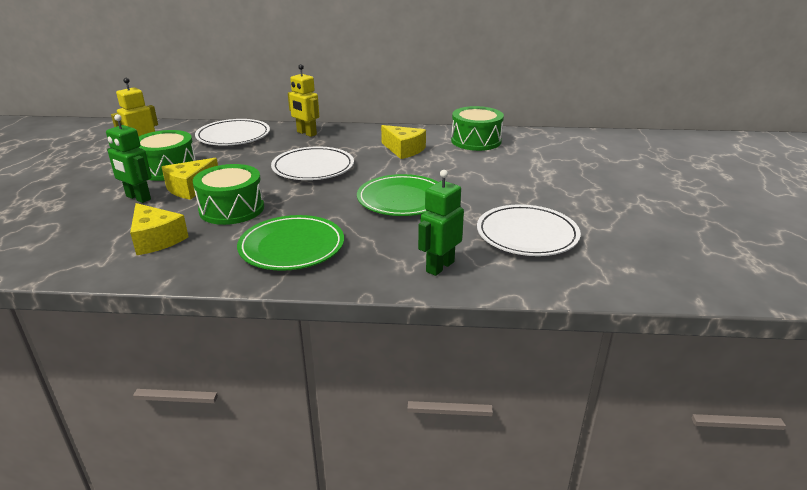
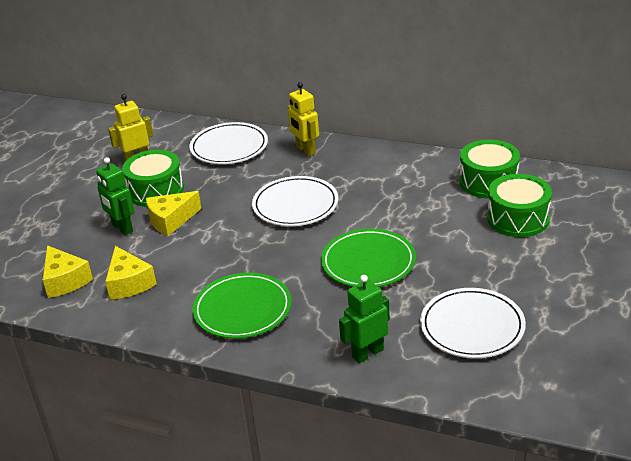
camera: 20 degrees right, 5 degrees up
green drum [193,164,264,225] -> green drum moved to [487,174,552,237]
yellow cheese [381,125,426,159] -> yellow cheese moved to [43,245,93,298]

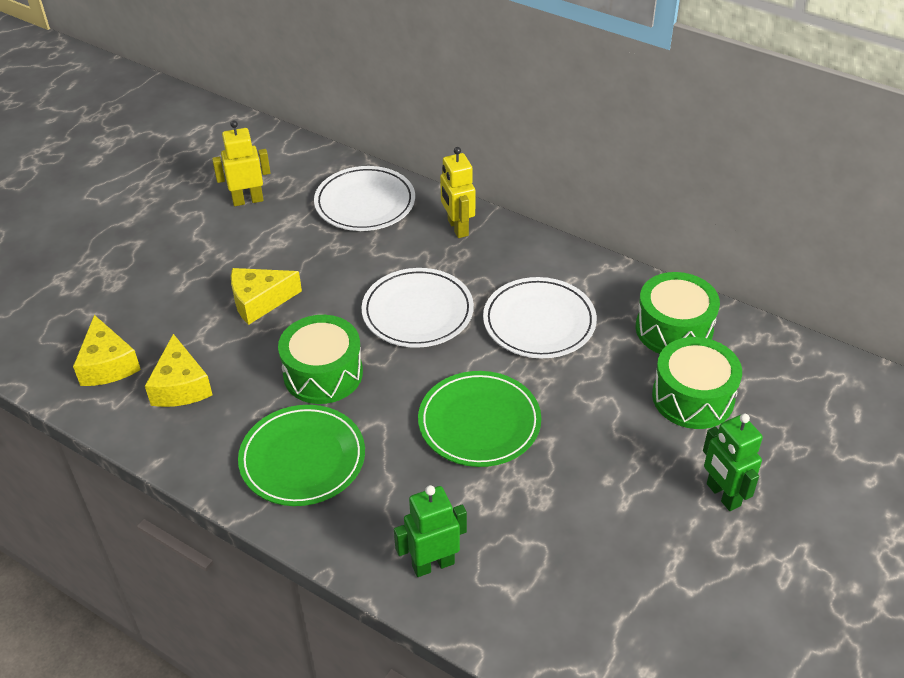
camera: 10 degrees right, 10 degrees up
green robot [96,157,134,235] -> green robot moved to [703,414,763,511]
green drum [122,150,184,207] -> green drum moved to [278,315,363,404]
white plate [420,288,526,358] -> white plate moved to [483,277,597,358]

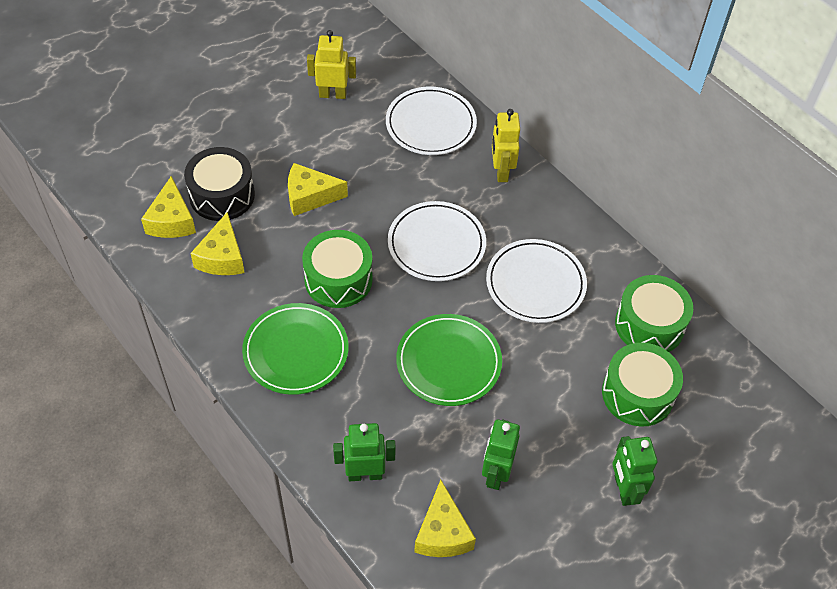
camera: 15 degrees right, 10 degrees up
none -> black drum [184,147,255,221]
none -> yellow cheese [414,480,476,557]
none -> green robot [482,419,520,490]

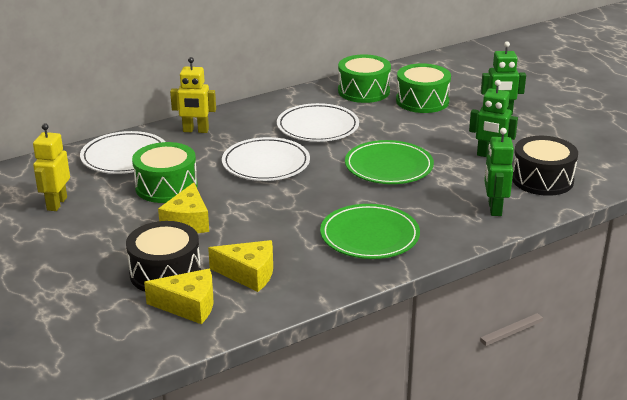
camera: 80 degrees left, 25 degrees down
green drum [302,230,373,308] -> green drum moved to [132,142,198,203]
yellow cheese [414,480,476,557] -> black drum [512,136,578,196]

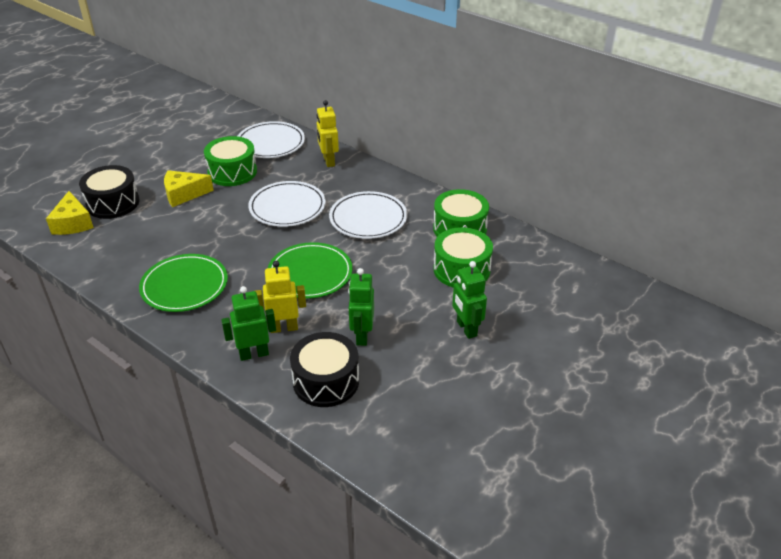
camera: 70 degrees right, 10 degrees up
yellow robot [33,123,70,211] -> yellow robot moved to [255,261,306,333]
yellow cheese [208,240,273,292] -> none

